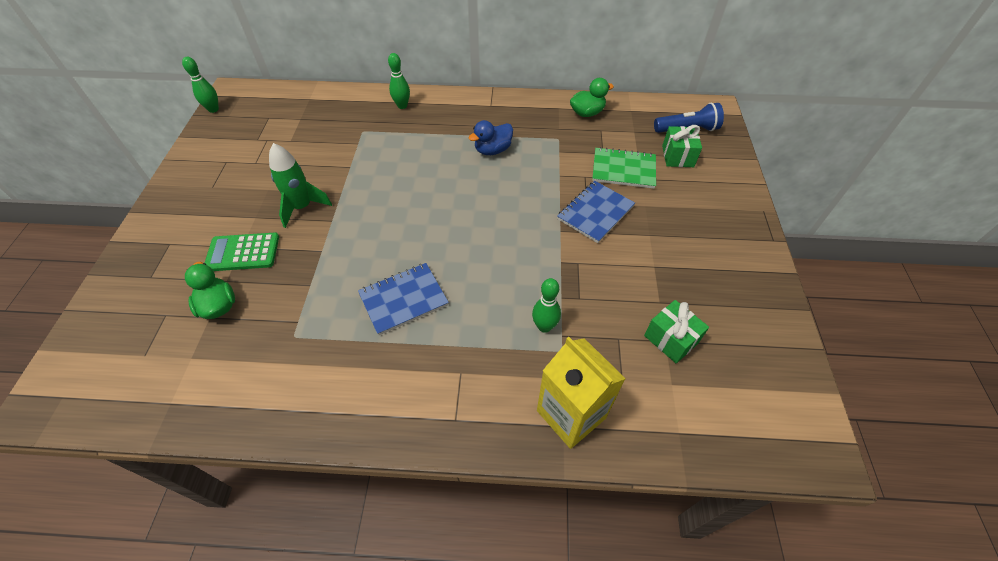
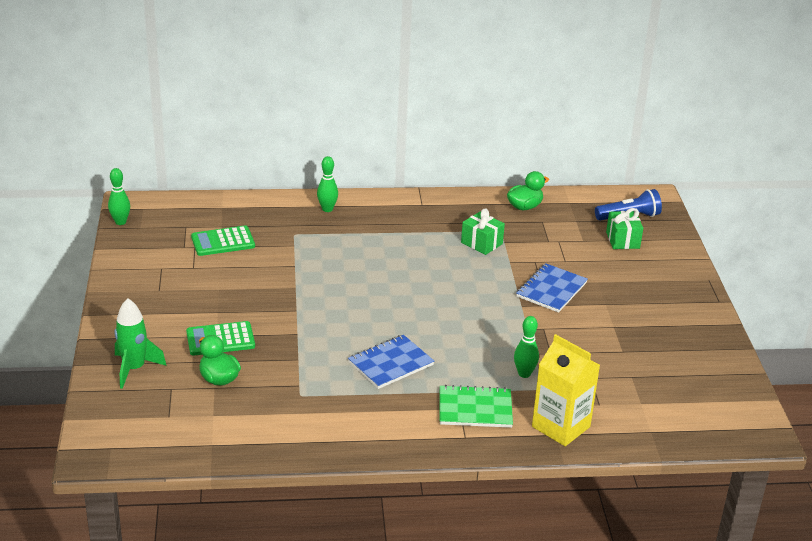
camera: 10 degrees left, 20 degrees down
green rocket [269,143,332,228] -> green rocket moved to [115,298,166,389]
blue duck [469,120,513,155] -> none
green notebook [592,147,656,189] -> green notebook moved to [439,385,513,428]
green gift [644,300,709,363] -> green gift moved to [461,209,505,255]
none -> green calculator [191,225,255,256]

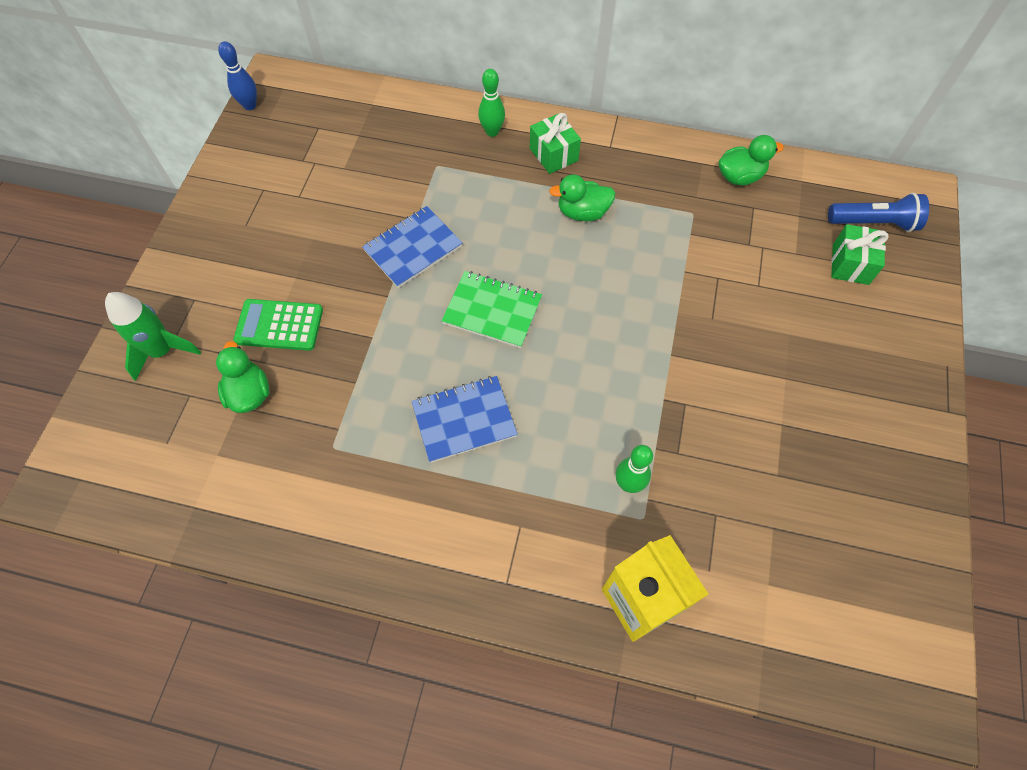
camera: 20 degrees right, 30 degrees up
green bowling pin [108,168,130,225] -> blue bowling pin [218,41,257,110]
green calculator [191,225,255,256] -> none
green notebook [439,385,513,428] -> green notebook moved to [441,271,542,348]
green gift [461,209,505,255] -> green gift moved to [530,113,581,174]
blue notebook [516,263,588,313] -> blue notebook moved to [362,206,463,288]
none -> green duck [549,174,616,221]

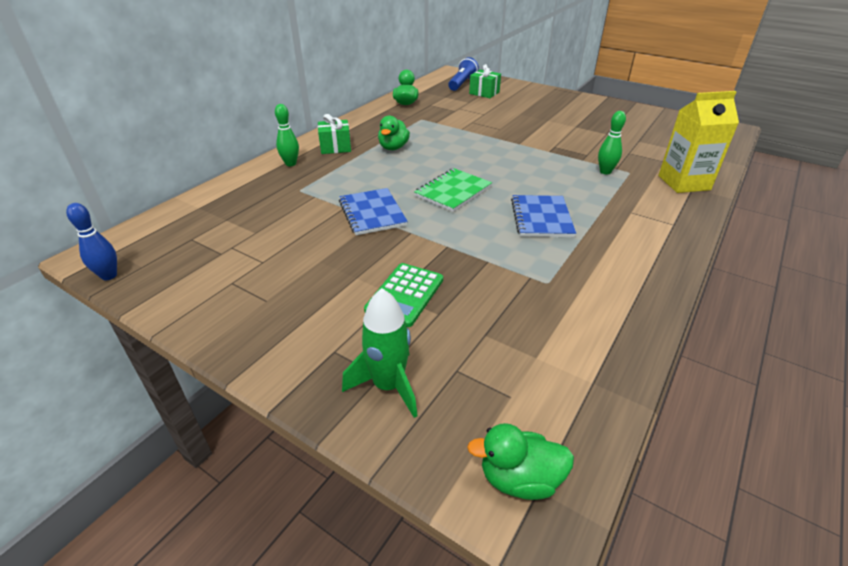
camera: 70 degrees left, 25 degrees down
green duck [216,341,270,413] -> green duck moved to [467,423,574,500]

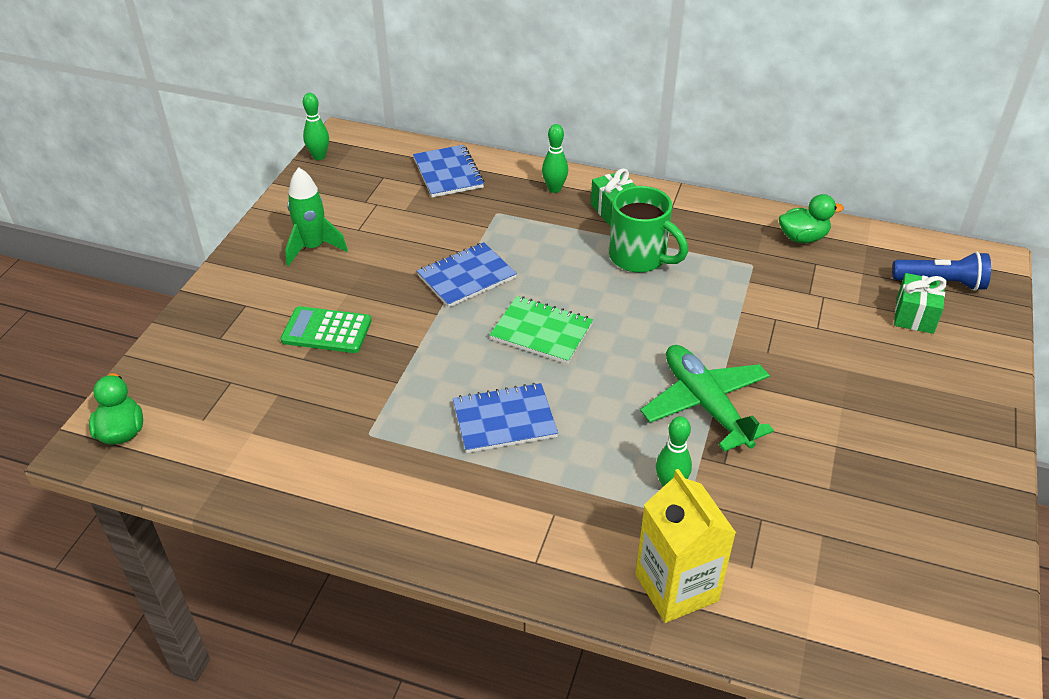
camera: 75 degrees right, 5 degrees up
blue bowling pin [66,203,117,280] -> green bowling pin [303,93,329,160]
green rocket [342,288,418,418] -> green rocket moved to [285,167,348,266]
green duck [378,116,410,150] -> green mug [609,186,688,273]
none -> blue notebook [413,145,484,197]
none -> green plane [640,345,774,452]

